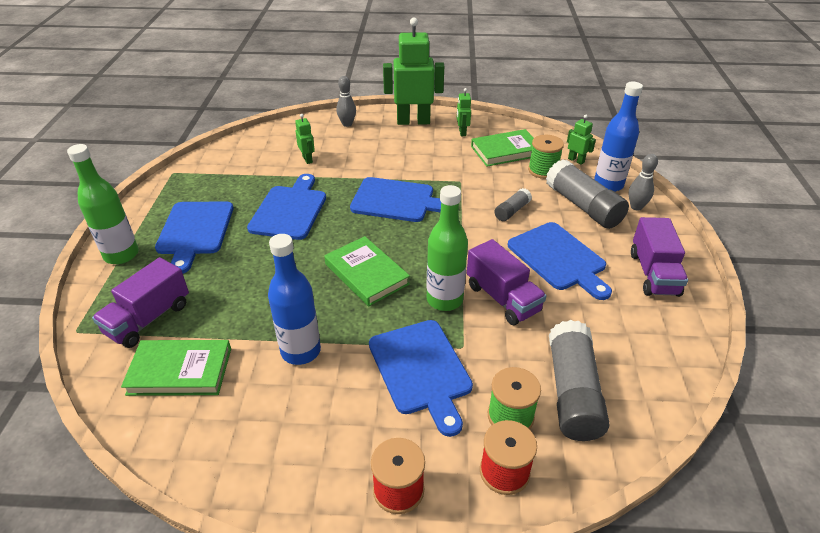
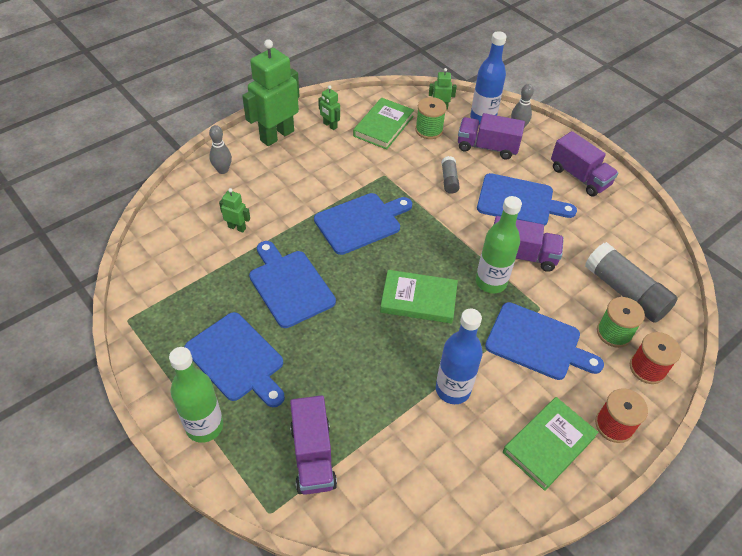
camera: 45 degrees left, 10 degrees up
green book [121,340,231,396] -> green book moved to [503,397,599,491]
grey glue stick [546,159,629,229] -> purple truck [458,113,525,160]

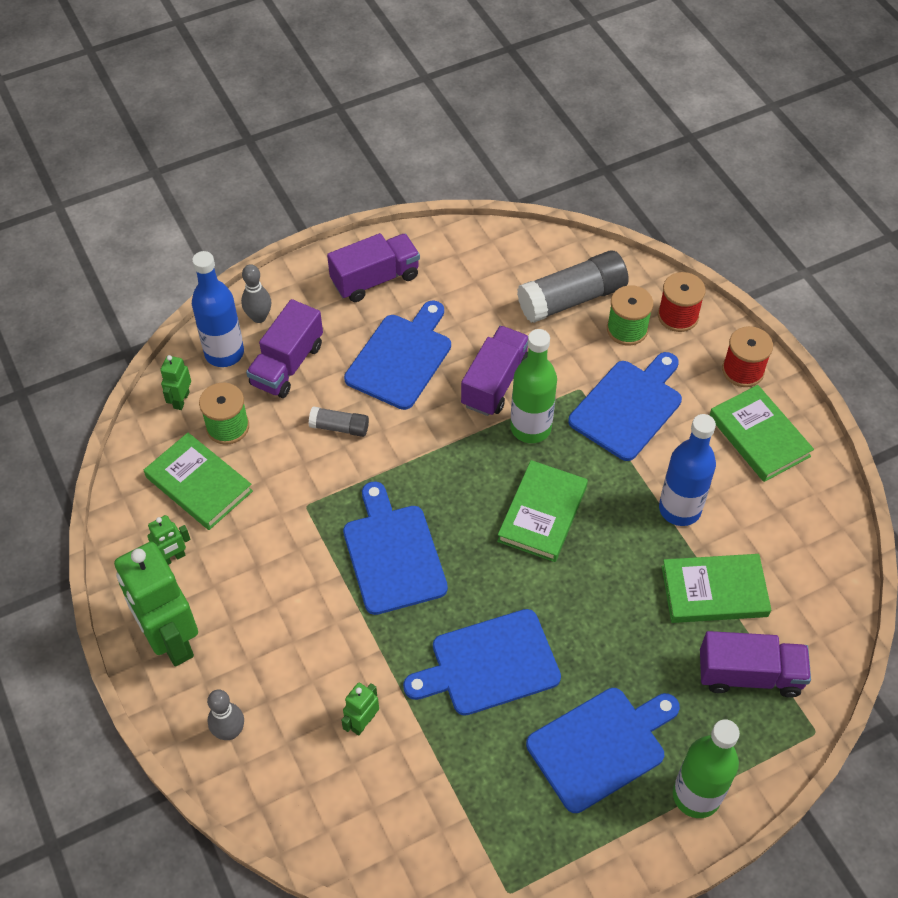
camera: 75 degrees left, 5 degrees up
none -> green book [662,554,771,623]

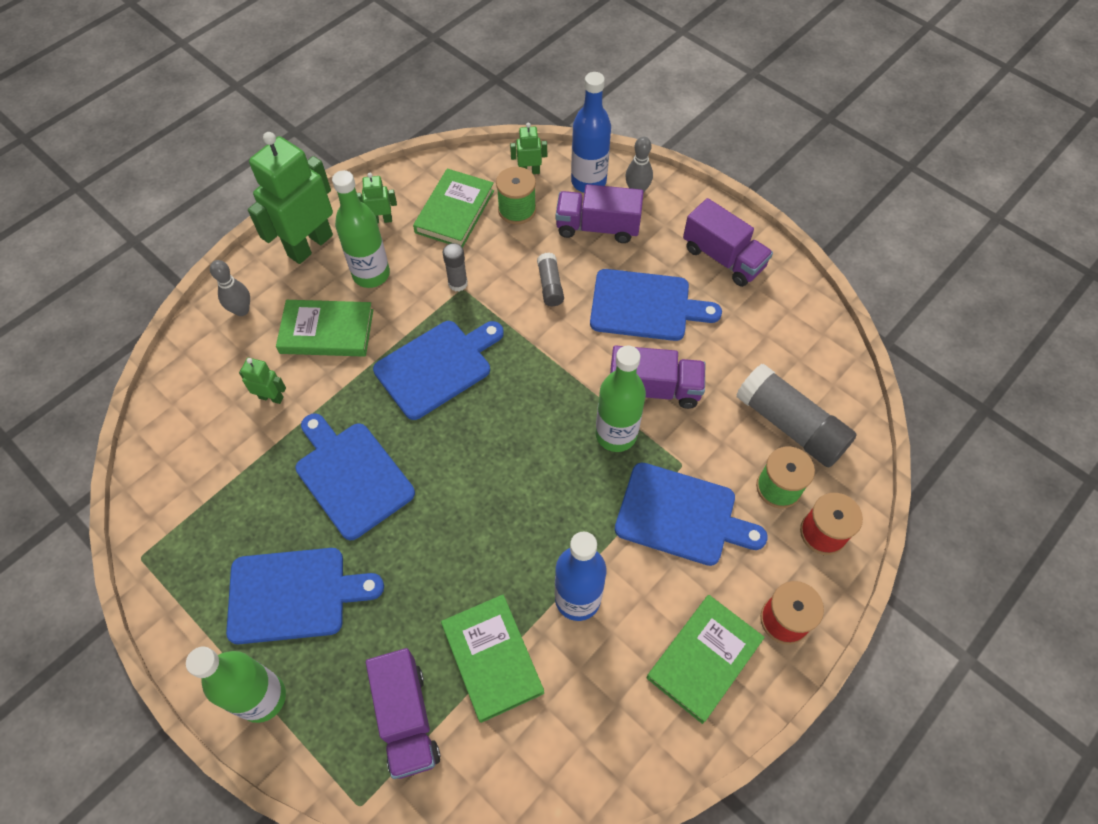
camera: 70 degrees right, 5 degrees up
green robot [147,515,191,565] -> green robot turned 135 degrees clockwise [357,173,397,223]
green book [497,460,588,562] -> green book moved to [276,300,373,357]
blue cutting board [526,688,680,813] -> blue cutting board turned 45 degrees counterclockwise [226,548,384,644]
none -> green bottle [332,170,390,288]
none -> grey glue stick [443,243,468,292]

